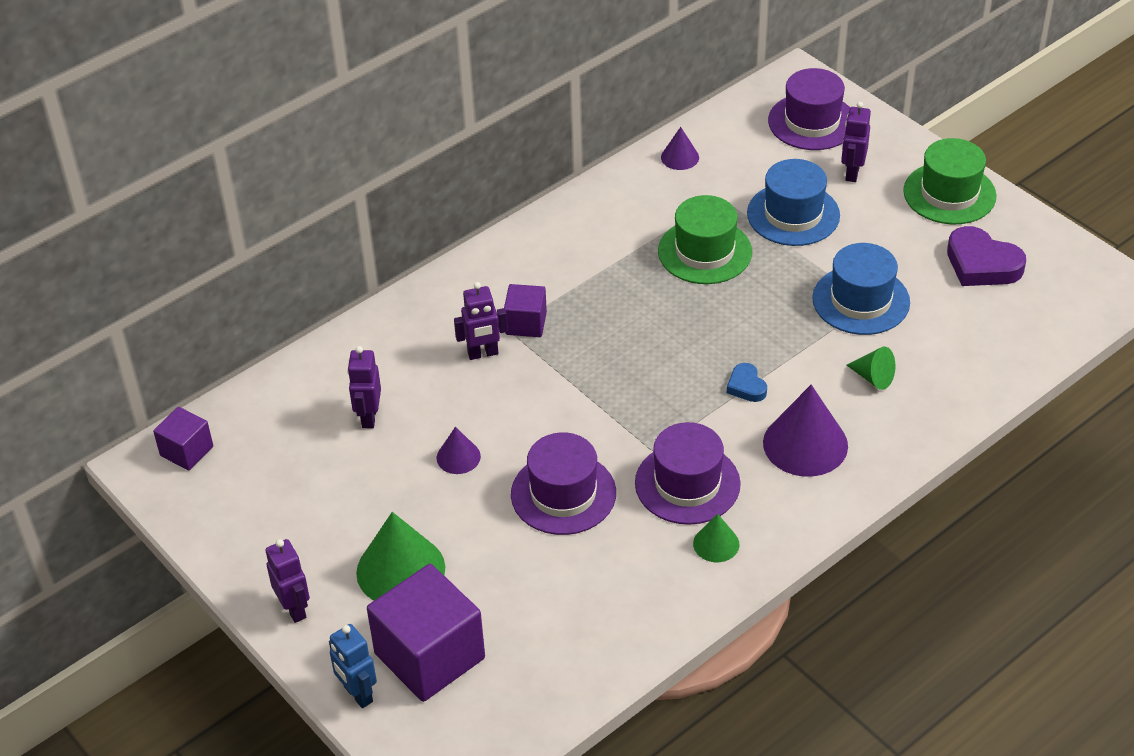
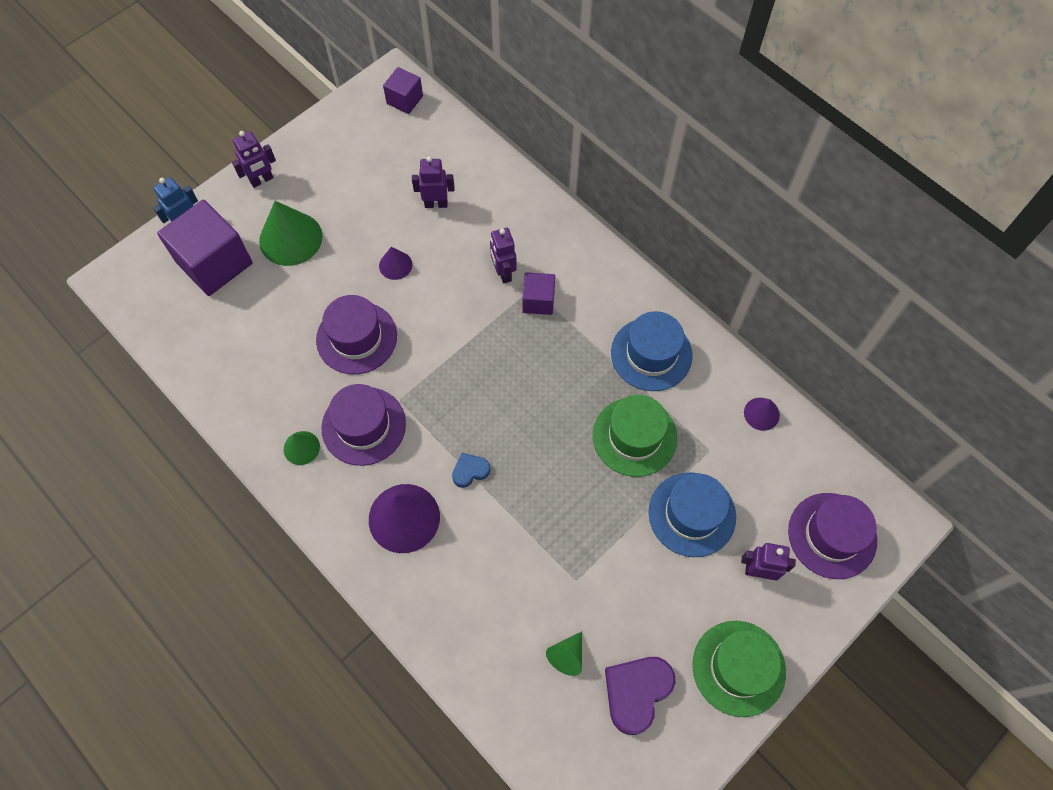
camera: 85 degrees right, 20 degrees up
blue hat [812,243,910,335] -> blue hat moved to [611,311,693,391]
green cone [847,347,896,390] -> green cone moved to [546,631,582,676]

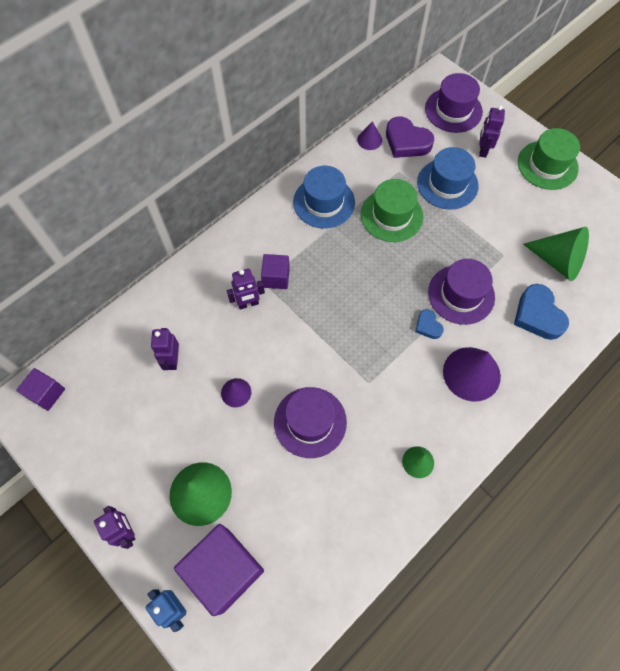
camera: 90 degrees left, 0 degrees up
purple hat [321,384,406,466] -> purple hat moved to [428,259,495,325]
green cone [546,631,582,676] -> green cone [523,227,589,281], size x1.91
purple heart [605,657,675,735] -> purple heart moved to [386,117,434,158]
none -> blue heart [514,284,569,340]

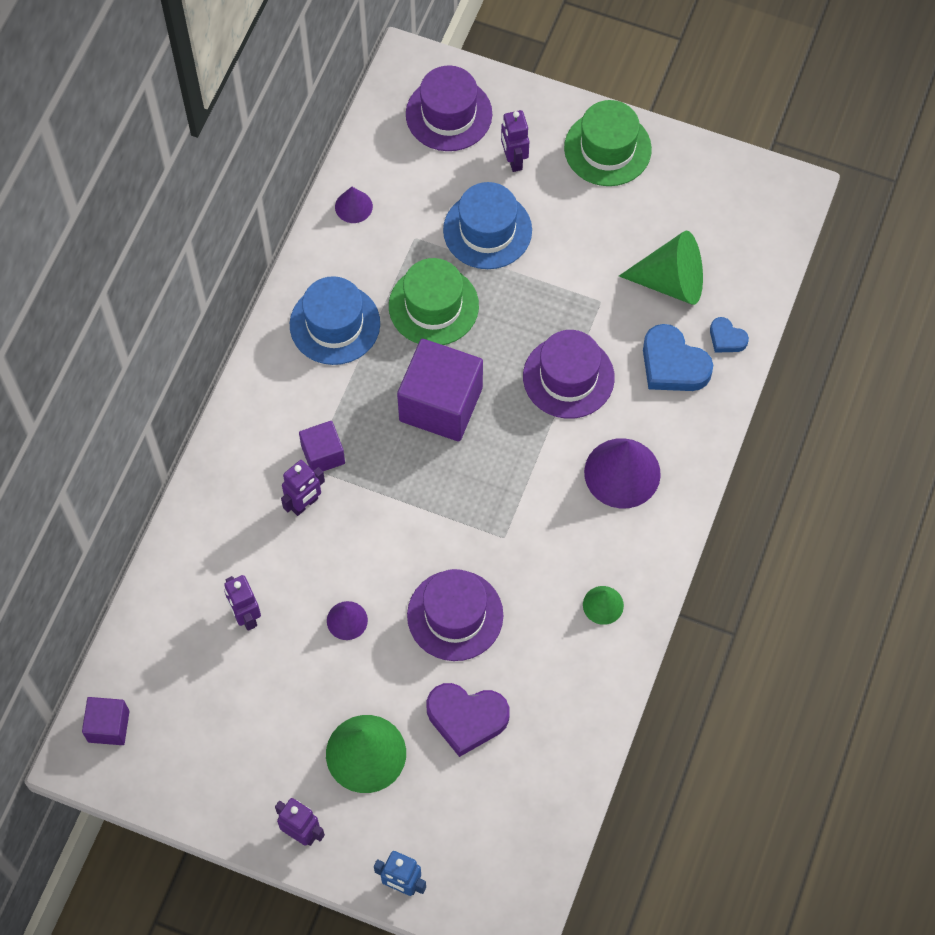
camera: 25 degrees left, 0 degrees up
purple cube [174,524,264,616] -> purple cube moved to [397,339,483,441]
purple heart [386,117,434,158] -> purple heart moved to [427,683,509,757]
blue heart [415,309,444,339] -> blue heart moved to [710,317,749,353]

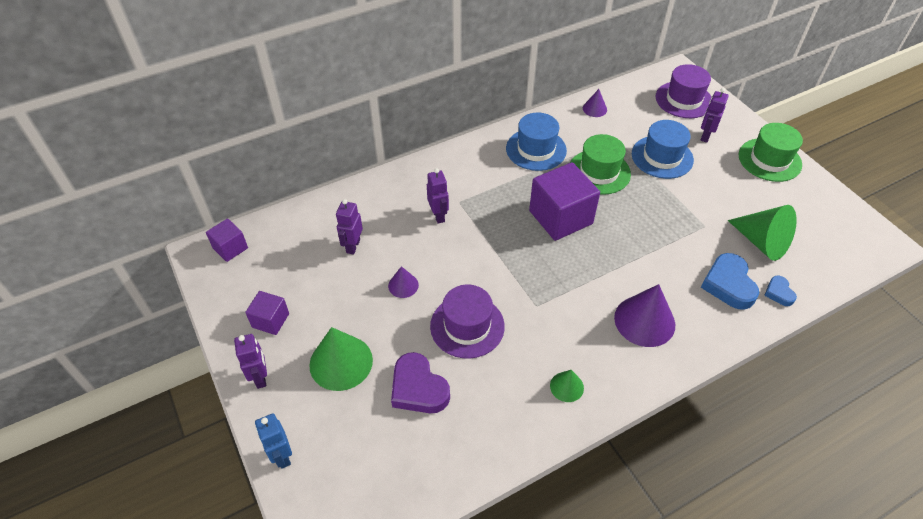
camera: 40 degrees right, 15 degrees down
purple robot [281,460,325,516] -> purple robot turned 105 degrees counterclockwise [427,168,449,224]
purple cube [299,421,345,471] -> purple cube moved to [245,291,289,335]
purple hat [523,330,615,419] -> none

